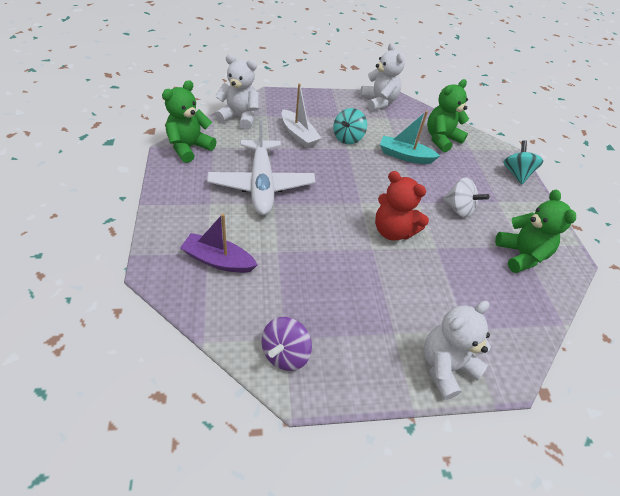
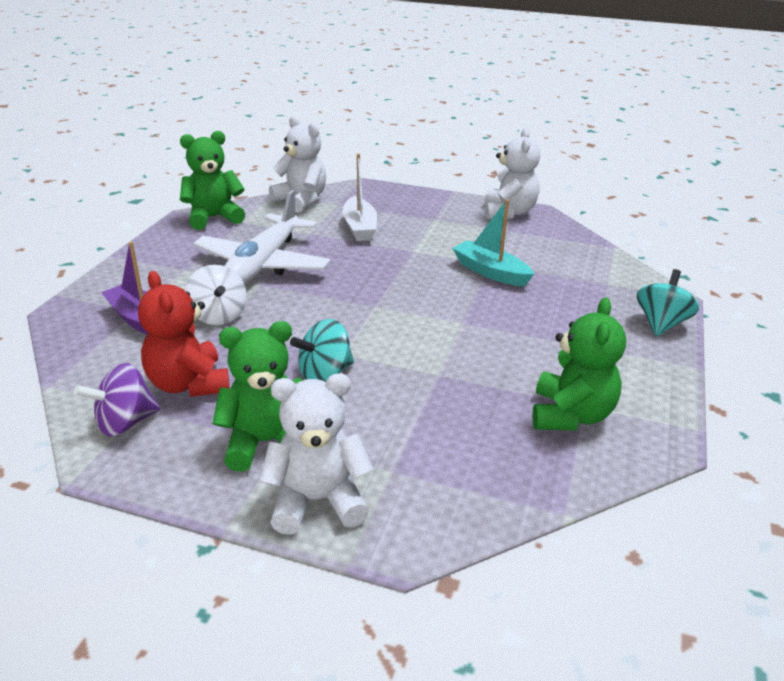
camera: 30 degrees right, 15 degrees down
turquoise spinning top [333,108,367,144] -> turquoise spinning top moved to [290,319,354,382]
red teddy bear [375,171,429,240] -> red teddy bear moved to [138,271,230,397]
green teddy bear [427,79,469,152] -> green teddy bear moved to [212,321,303,472]
white spinning top [443,177,489,218] -> white spinning top moved to [185,265,247,325]

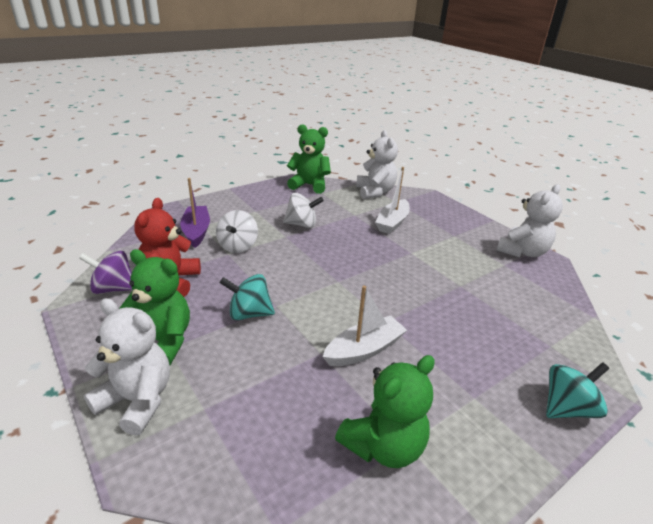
camera: 35 degrees right, 0 degrees up
white plane [193,190,331,284] -> white spinning top [283,193,324,228]
turquoise boat [452,199,534,286] -> none
none -> white boat [322,286,407,366]

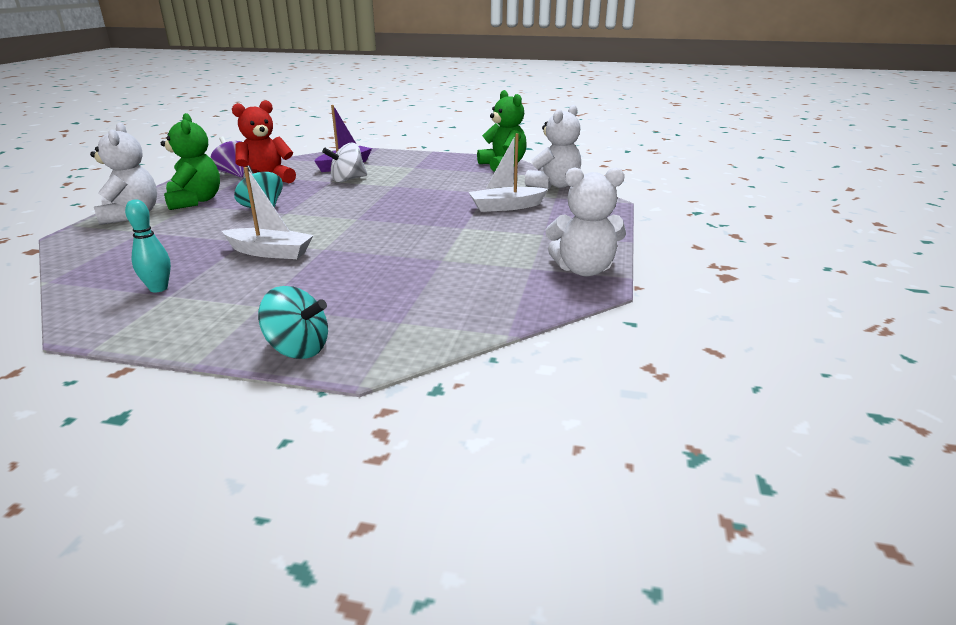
camera: 50 degrees right, 5 degrees down
white spinning top [283,193,324,228] -> none
green teddy bear [335,355,435,468] -> turquoise bowling pin [125,199,171,292]

